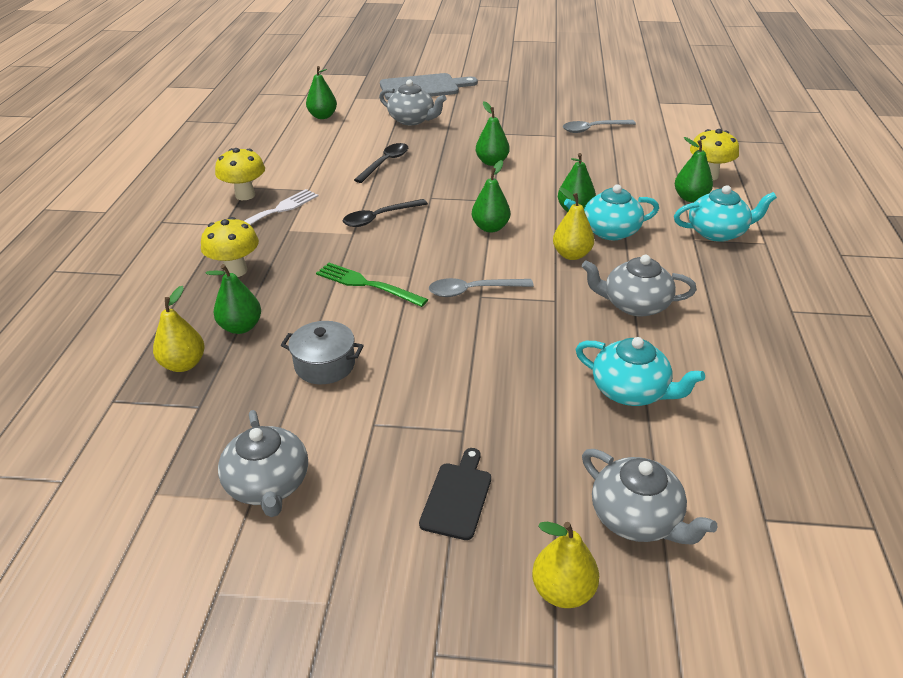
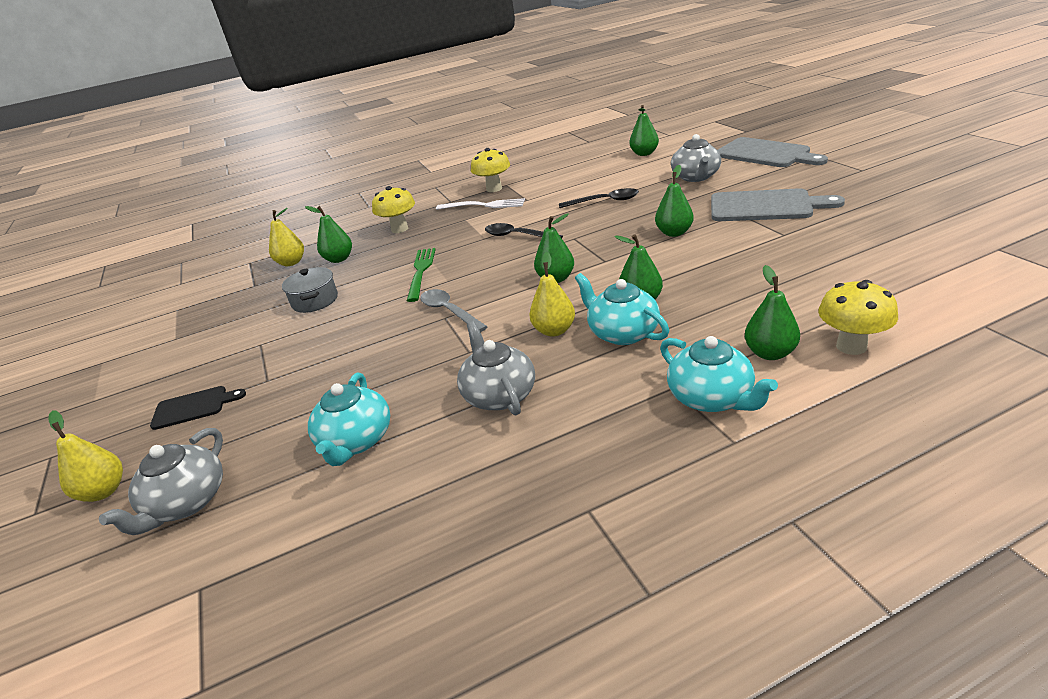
camera: 65 degrees right, 5 degrees down
grey teapot [218,410,308,517] -> none
grey spoon [563,120,636,133] -> none
none -> grey cutting board [711,188,845,221]

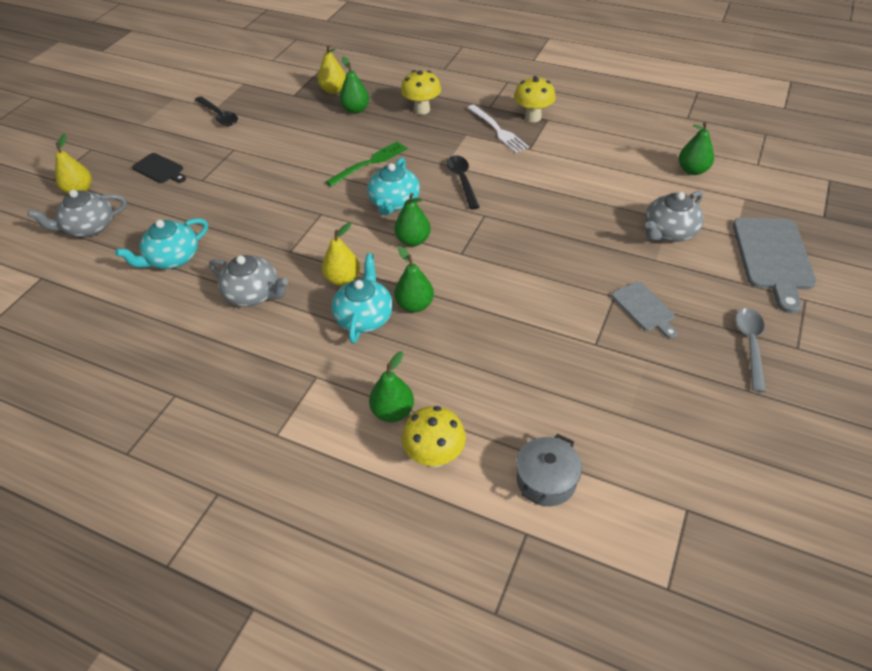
camera: 45 degrees right, 15 degrees up
grey pot [282,267,338,313] -> grey pot moved to [516,434,582,506]
grey spoon [420,289,488,332] -> grey spoon moved to [736,308,766,392]
grey teapot [457,322,535,415] -> grey teapot turned 90 degrees clockwise [209,255,288,307]
black spoon [559,188,639,208] -> black spoon moved to [195,96,238,126]
green pear [655,165,694,237] -> none
turquoise teapot [660,336,778,412] -> turquoise teapot moved to [367,158,420,215]
grey cutting board [711,188,845,221] -> grey cutting board [612,281,677,339], size x0.56

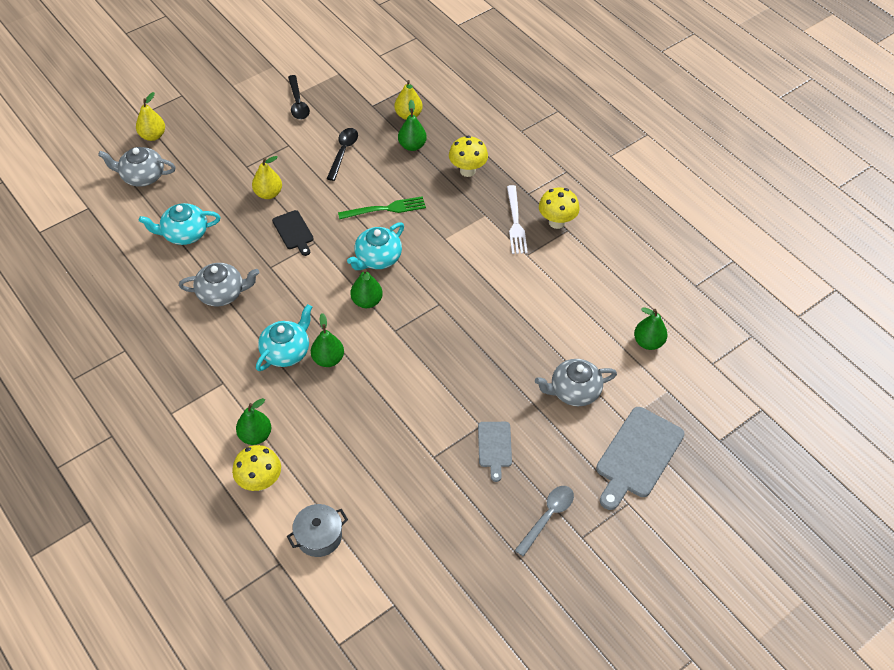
camera: 25 degrees right, 5 degrees up
black cutting board [132,153,186,183] -> black cutting board moved to [272,210,314,256]
grey teapot [209,255,288,307] -> grey teapot turned 60 degrees counterclockwise [179,263,259,306]
yellow pear [322,223,360,286] -> yellow pear moved to [252,156,282,199]
black spoon [446,155,479,210] -> black spoon moved to [327,128,358,181]

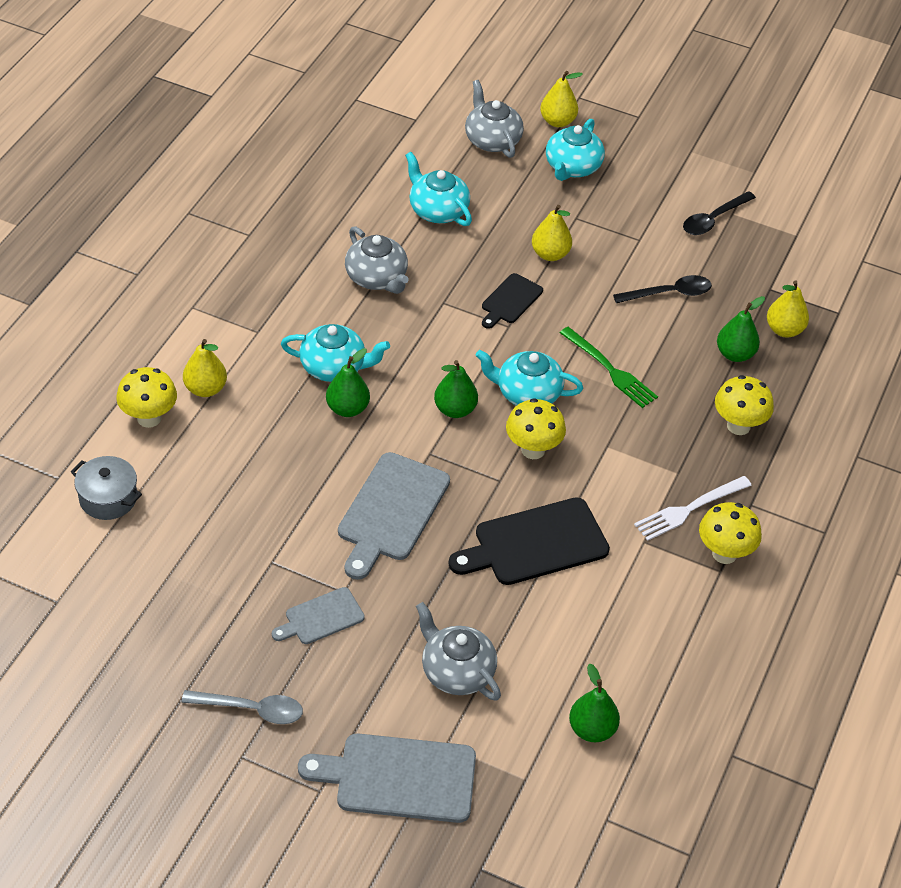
camera: 60 degrees right, 5 degrees down
green pear [236,398,271,445] -> yellow pear [183,339,227,397]
none -> grey cutting board [338,452,450,580]
none -> black cutting board [448,497,610,585]
none -> yellow mushroom [506,398,566,459]
none -> turquoise teapot [546,119,605,181]

